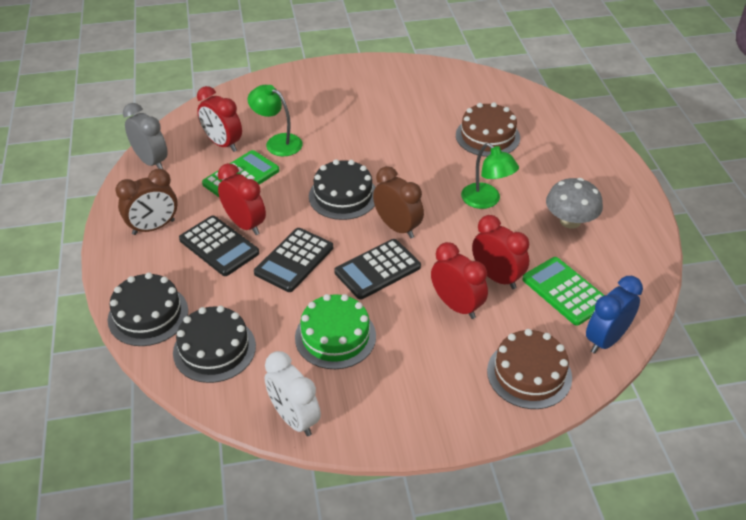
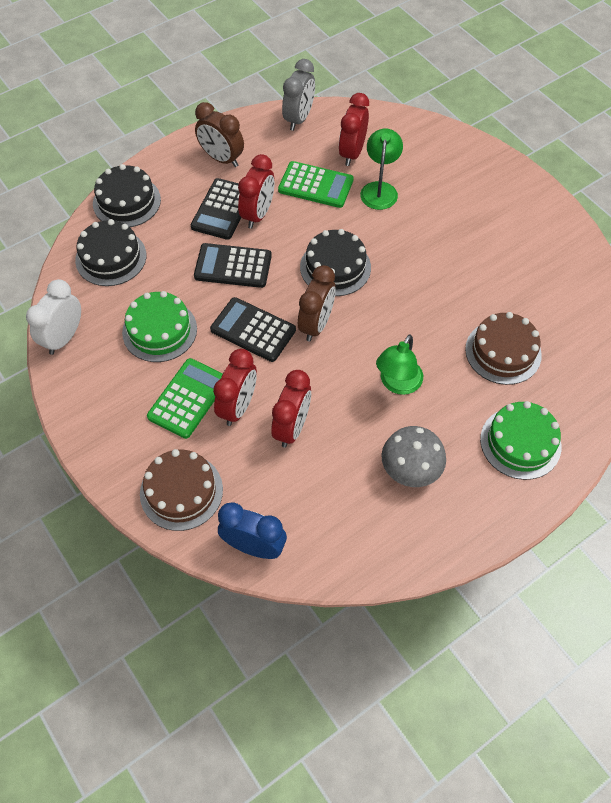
camera: 65 degrees right, 15 degrees up
green calculator [522,257,605,326] -> green calculator moved to [147,358,223,439]
none -> green cake [480,401,561,480]

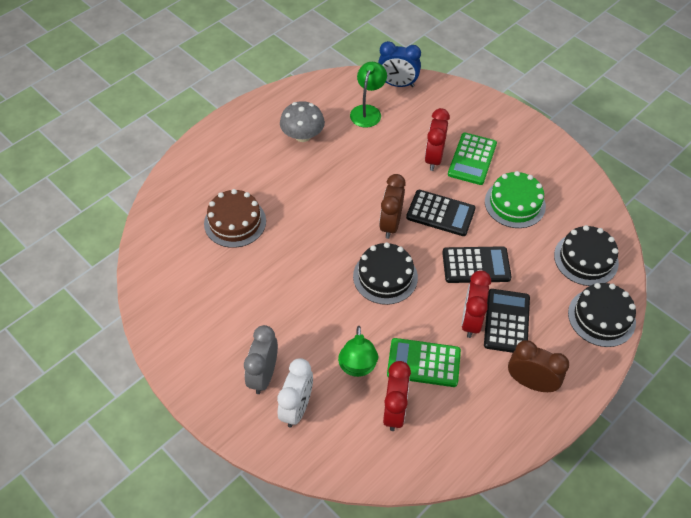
camera: 170 degrees right, 5 degrees down
white clock [26,279,81,355] -> white clock moved to [277,358,313,427]
brown cake [140,449,223,531] -> none
red clock [271,370,311,448] -> none
grey clock [282,59,315,131] -> grey clock moved to [244,325,278,394]
green lamp [376,334,423,395] -> green lamp moved to [350,62,387,127]
green cake [480,401,561,480] -> none

